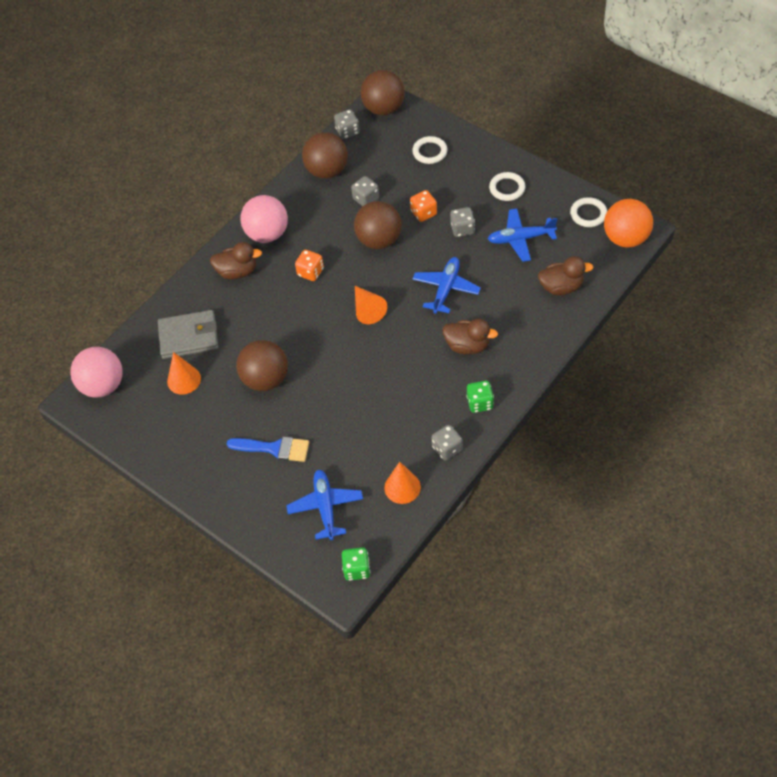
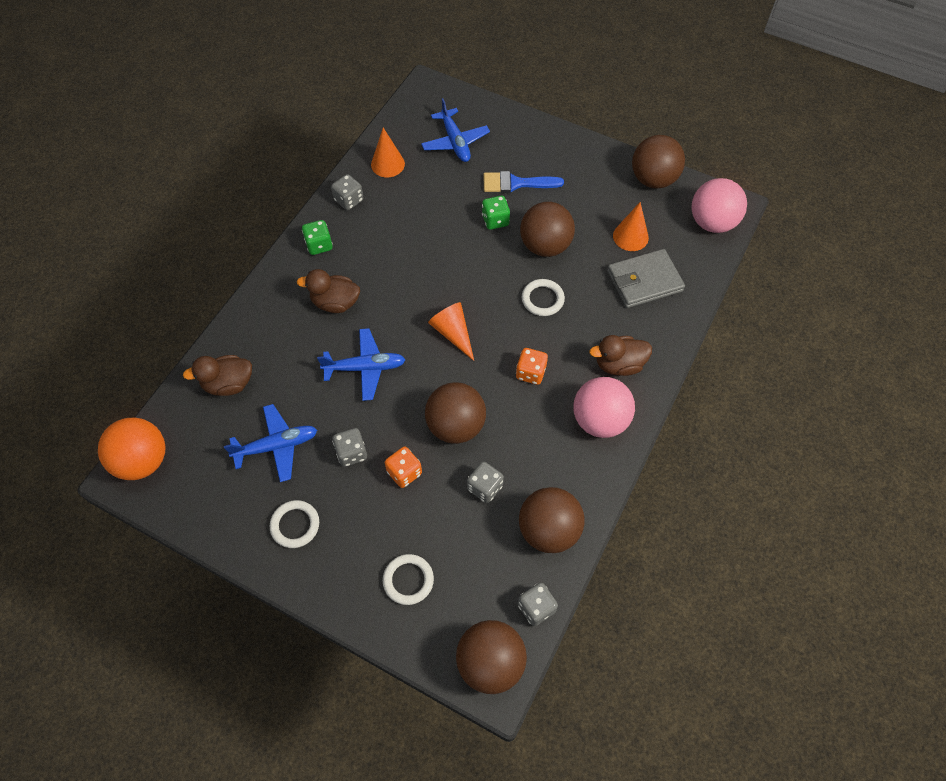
camera: 165 degrees right, 5 degrees up
green dice [342,547,370,581] -> green dice moved to [482,196,510,230]
blue plane [412,257,481,314] -> blue plane turned 105 degrees counterclockwise [317,328,406,401]
white ring [570,197,607,227] -> white ring moved to [522,279,565,316]
none -> brown ball [632,135,685,189]

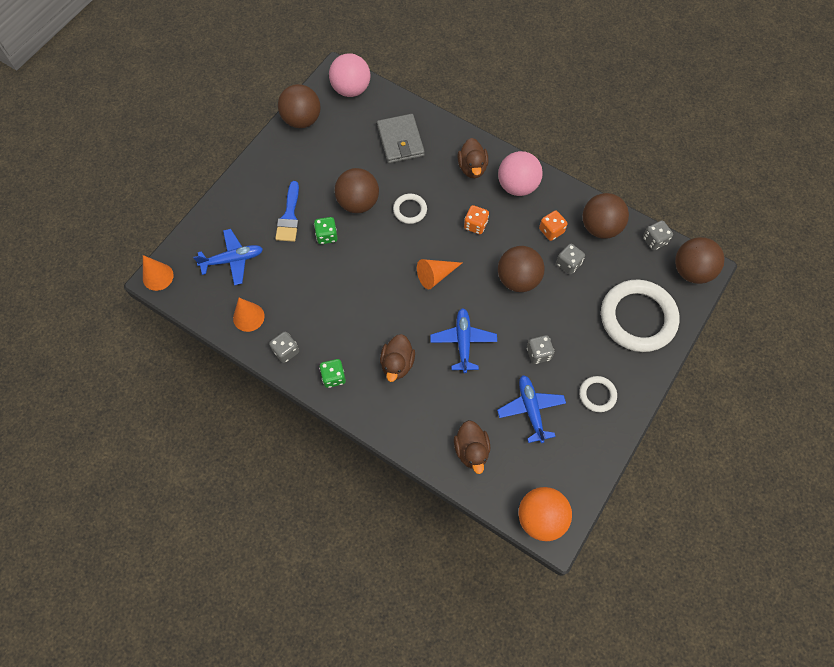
camera: 85 degrees left, 5 degrees up
white ring [383,554,434,605] -> white ring [601,279,679,352], size x2.14
orange dice [385,447,422,488] -> orange dice moved to [539,210,567,241]
orange cone [613,202,649,251] -> orange cone moved to [143,255,174,291]

